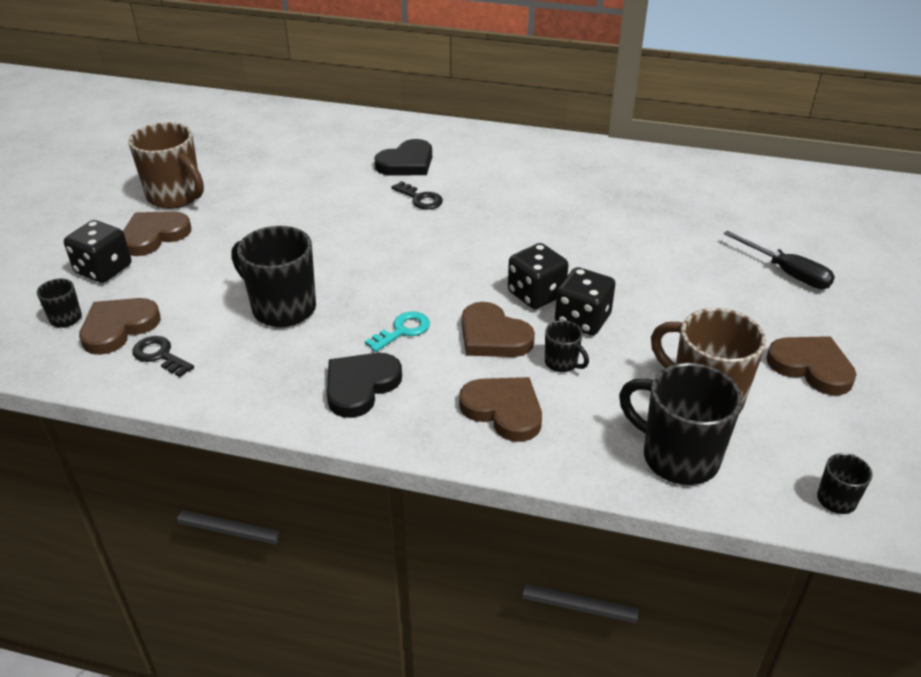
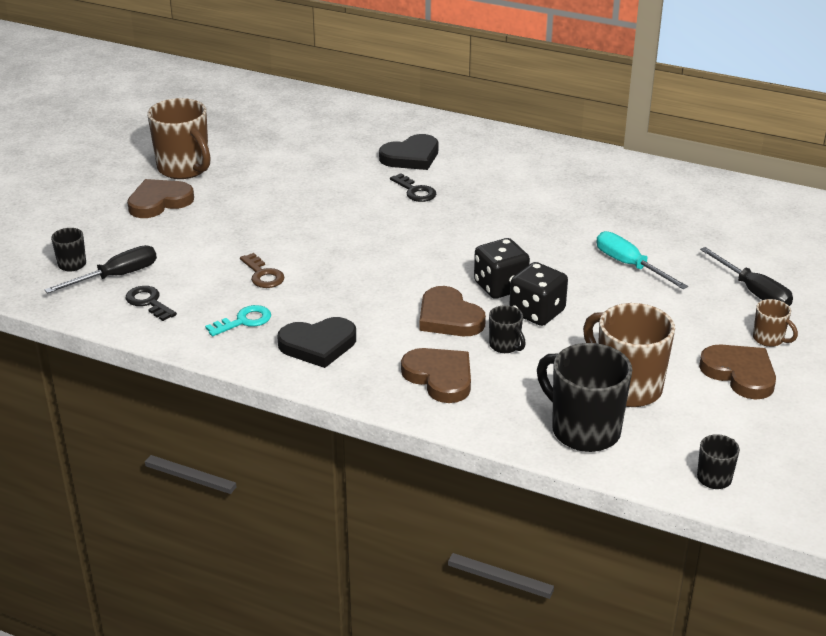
camera: 10 degrees right, 5 degrees down
black dice [64,220,131,283] -> none
brown heart [79,298,161,355] -> black screwdriver [44,245,157,293]
black mug [231,226,316,327] -> brown key [240,253,285,288]
black heart [327,353,402,418] -> black heart turned 150 degrees counterclockwise [277,317,356,368]
turquoise key [365,311,430,352] -> turquoise key moved to [205,305,271,336]
none -> turquoise screwdriver [596,231,688,289]
none -> brown mug [753,299,798,347]

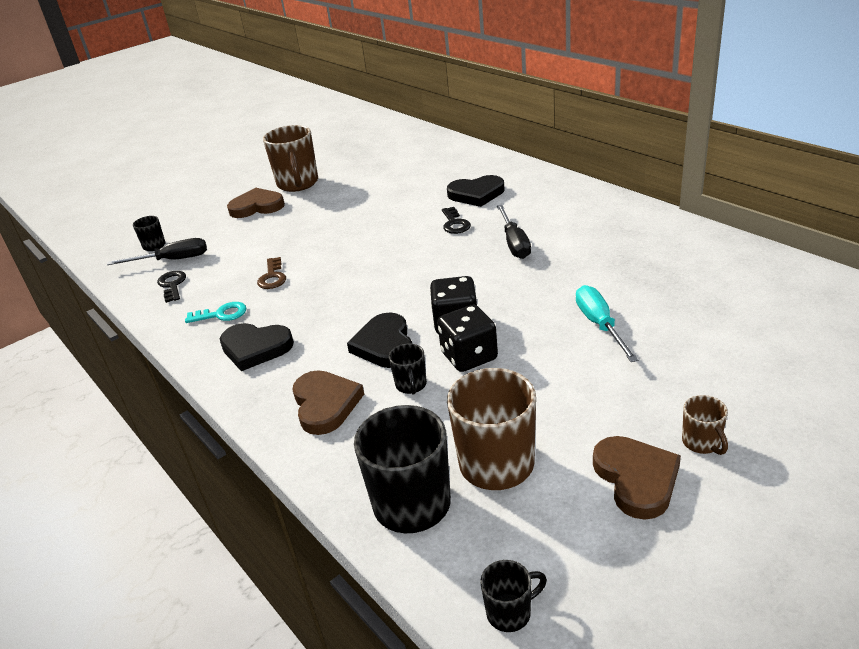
camera: 30 degrees right, 0 degrees up
brown heart [419,286,486,336] -> black heart [347,313,412,368]
black screwdriver [700,247,793,306] -> black screwdriver moved to [497,205,531,259]

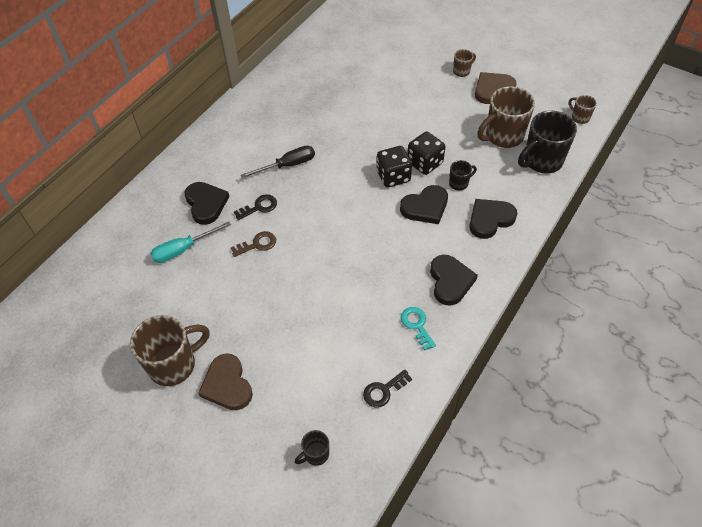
camera: 110 degrees left, 20 degrees up
black screwdriver [107,238,207,265] -> none
brown key [257,257,286,289] -> brown key moved to [231,231,276,257]
brown heart [292,370,364,435] -> black heart [469,199,517,239]
black mug [480,560,547,632] -> brown mug [569,95,597,124]
turquoise screwdriver [576,285,638,362] -> turquoise screwdriver moved to [150,222,231,263]

